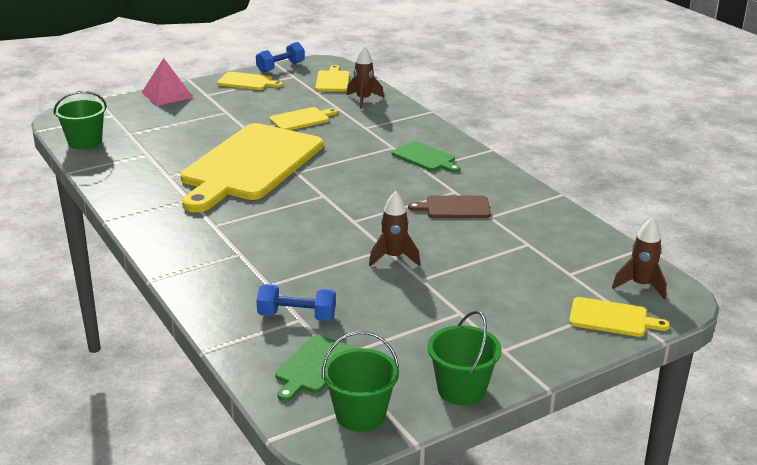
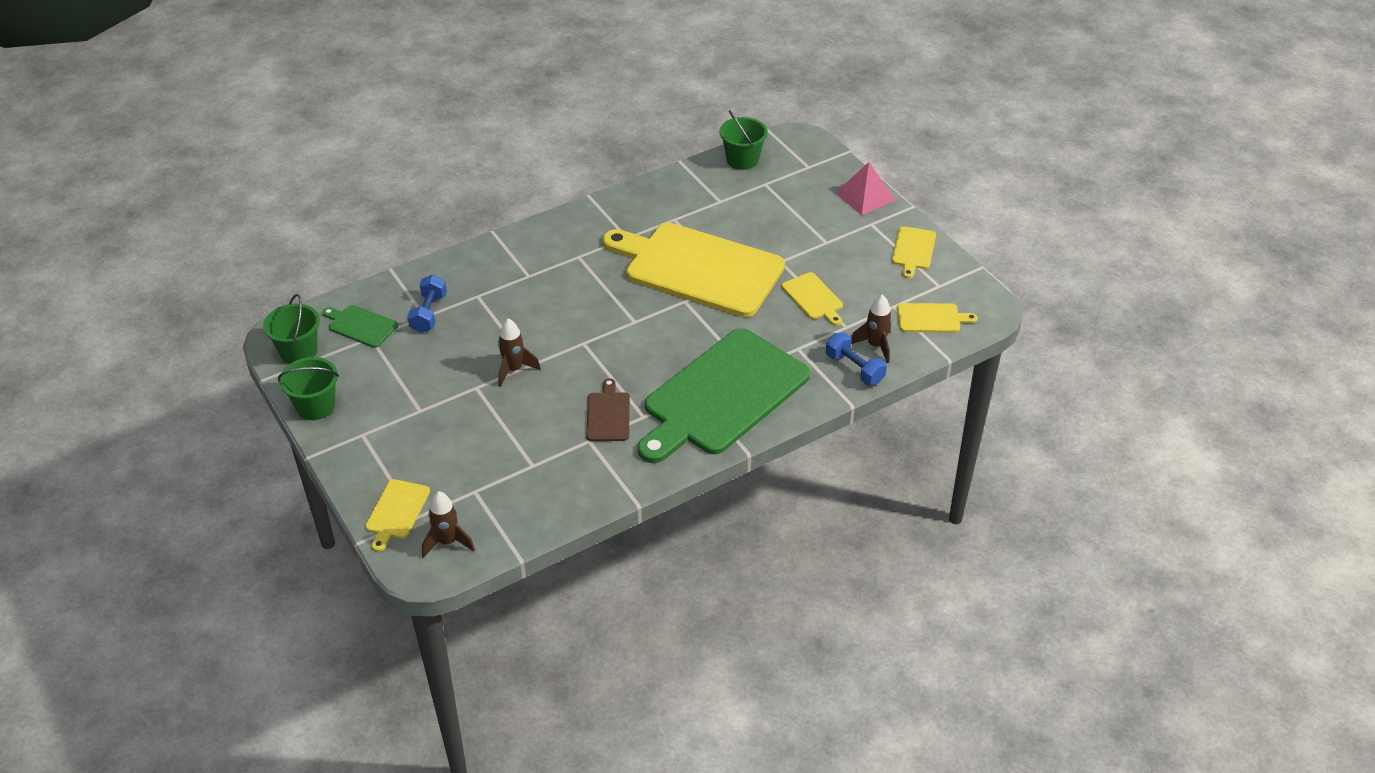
camera: 90 degrees right, 15 degrees up
blue dumbbell [256,42,305,73] -> blue dumbbell moved to [826,333,887,385]
green cutting board [392,141,460,172] -> green cutting board [638,328,810,463], size x2.42

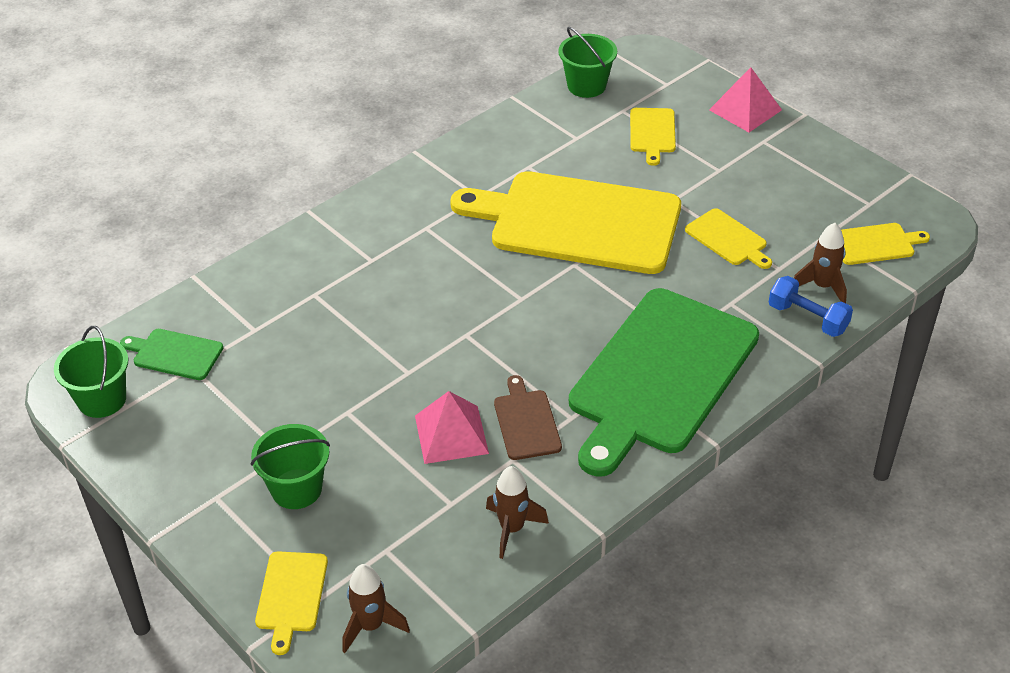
camera: 10 degrees left, 0 degrees up
green bucket [278,357,339,420] -> green bucket moved to [251,424,330,509]
blue dumbbell [407,275,447,333] -> none
brown rocket [498,319,541,387] -> brown rocket moved to [486,466,549,559]
yellow cutting board [892,226,936,278] -> yellow cutting board moved to [630,108,676,166]
none -> pink pyramid [415,391,489,464]

